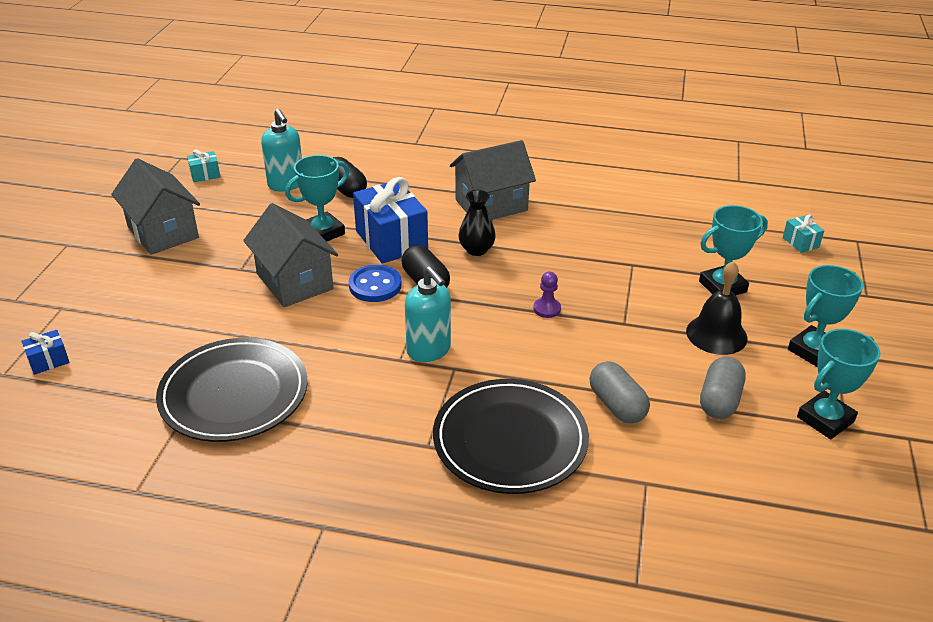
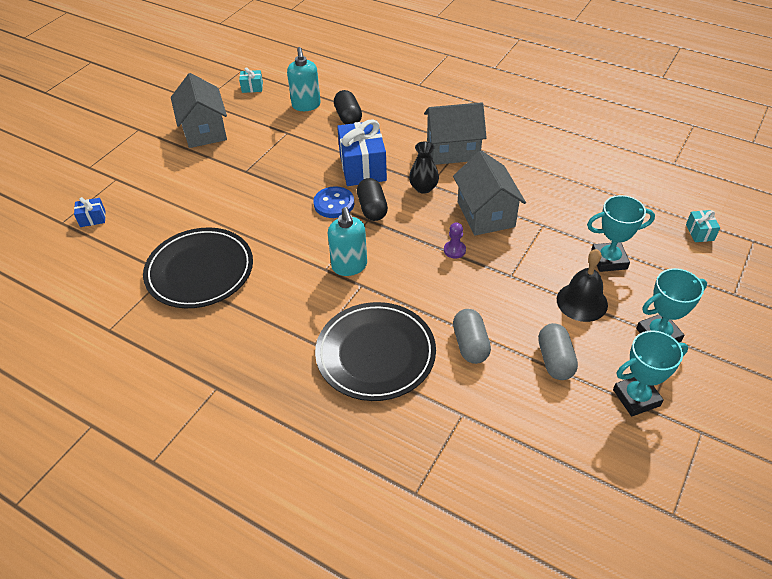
camera: 20 degrees right, 10 degrees up
grey house [243,203,338,307] -> grey house moved to [453,151,526,236]
turquoise trophy [285,155,349,242] -> none
grey capsule [700,357,746,419] -> grey capsule turned 45 degrees counterclockwise [538,323,578,380]

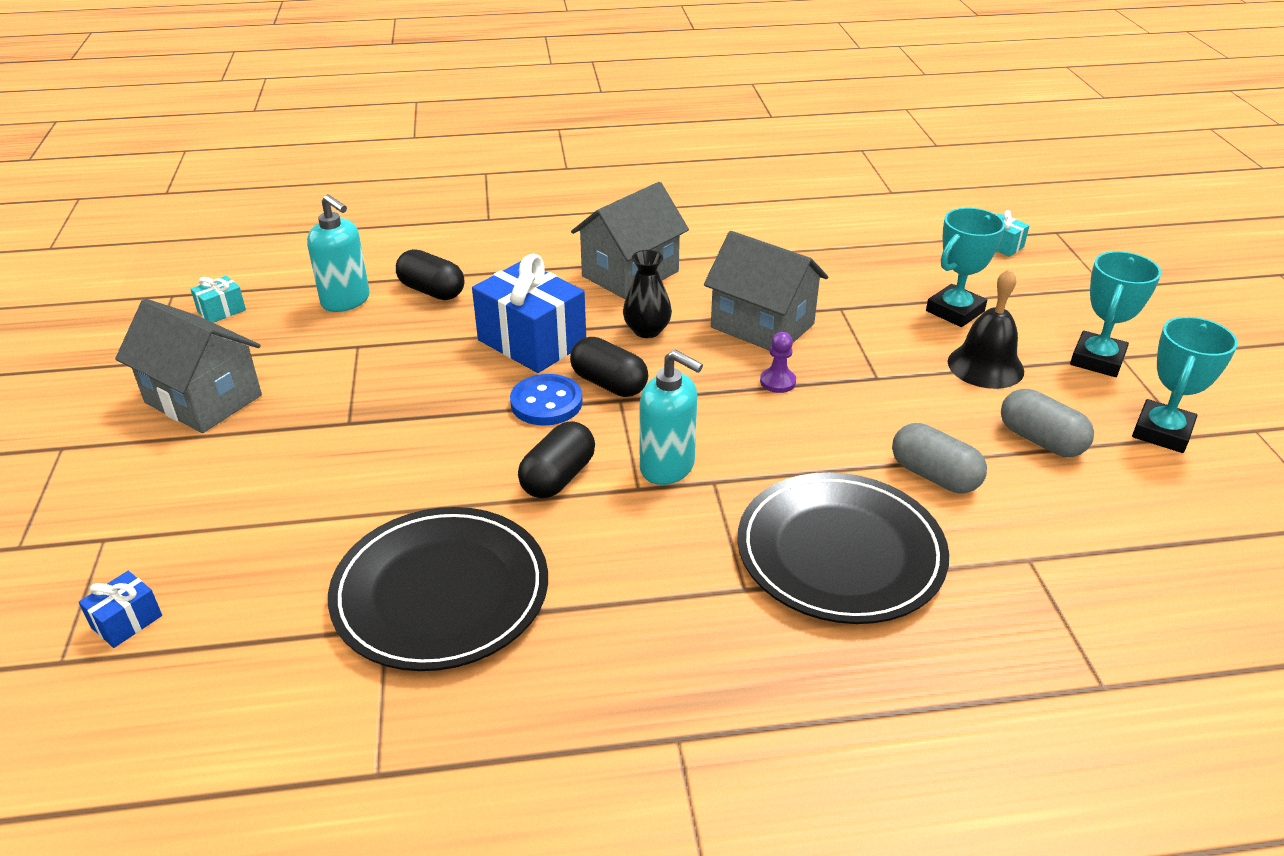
camera: 40 degrees left, 10 degrees down
none -> black capsule [518,421,595,498]

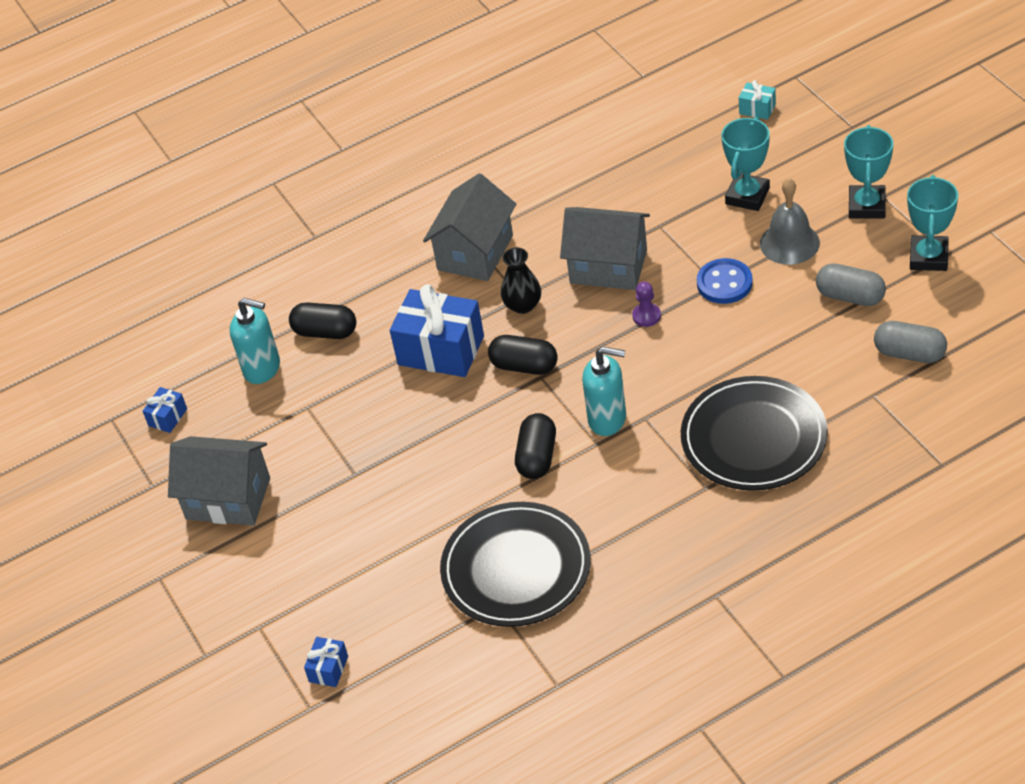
camera: 15 degrees left, 10 degrees up
turquoise gift [191,275,246,323] -> blue gift [143,387,187,433]
blue button [510,374,583,426] -> blue button moved to [697,258,753,304]
grey capsule [892,423,987,493] -> grey capsule moved to [874,321,947,363]
black bell [948,269,1024,389] -> grey bell [760,178,820,265]

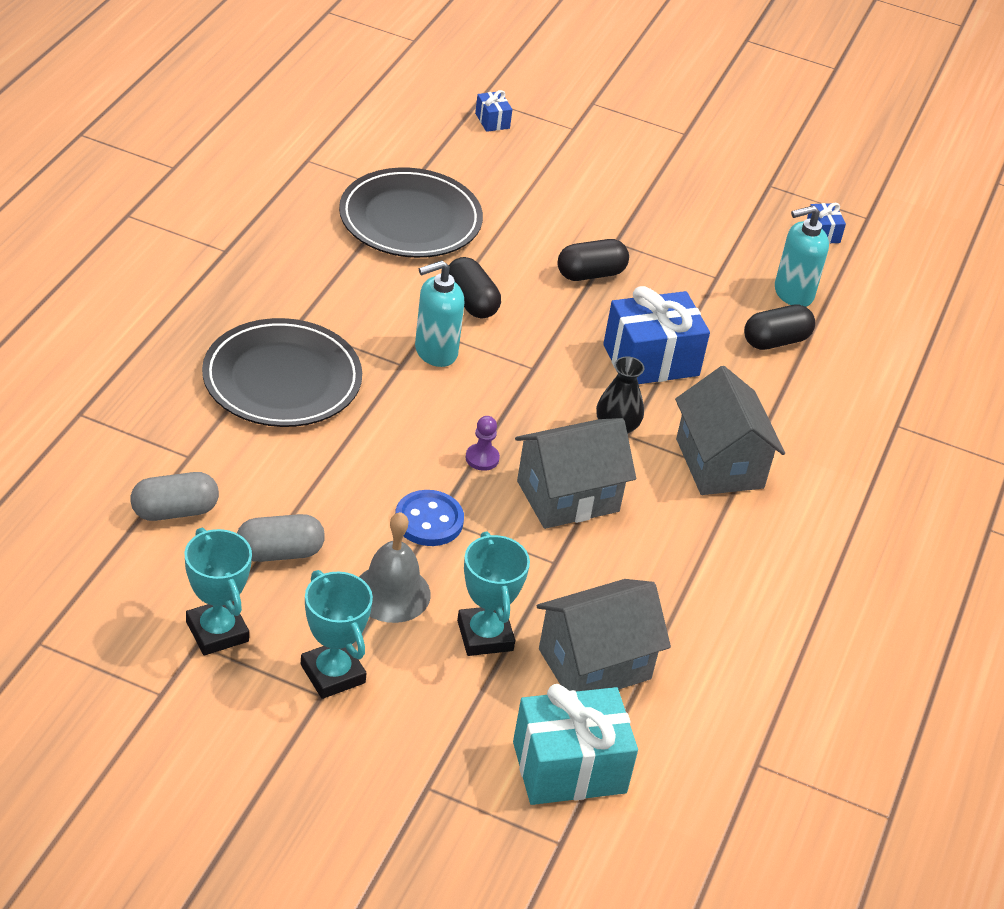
camera: 130 degrees right, 5 degrees down
grey house [168,436,270,526] -> grey house moved to [537,579,671,692]
black capsule [488,335,558,375] -> black capsule moved to [557,239,629,281]
turquoise gift [739,80,776,120] -> turquoise gift [513,684,638,805], size x2.20

